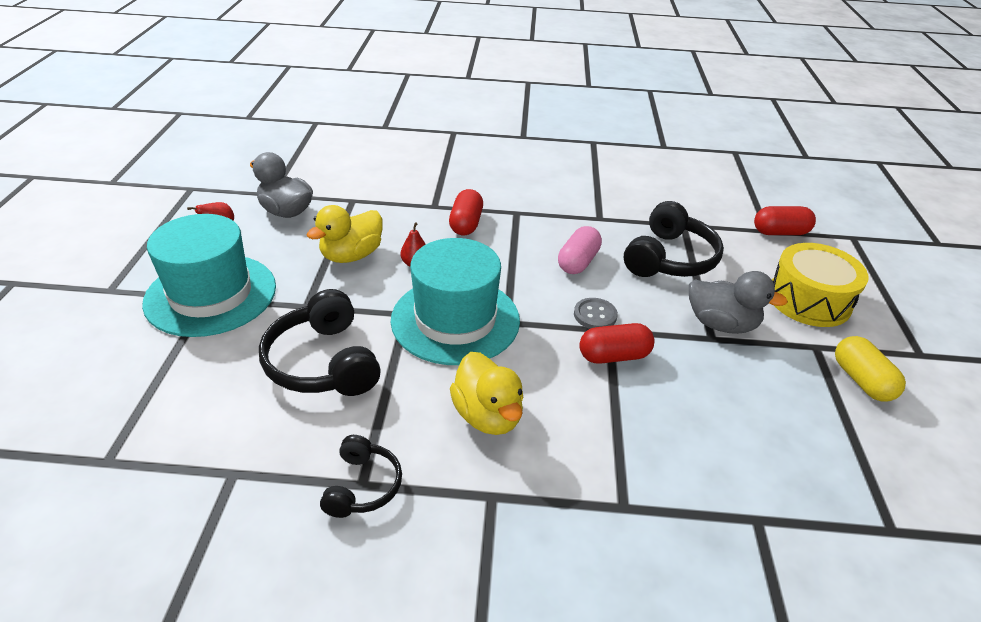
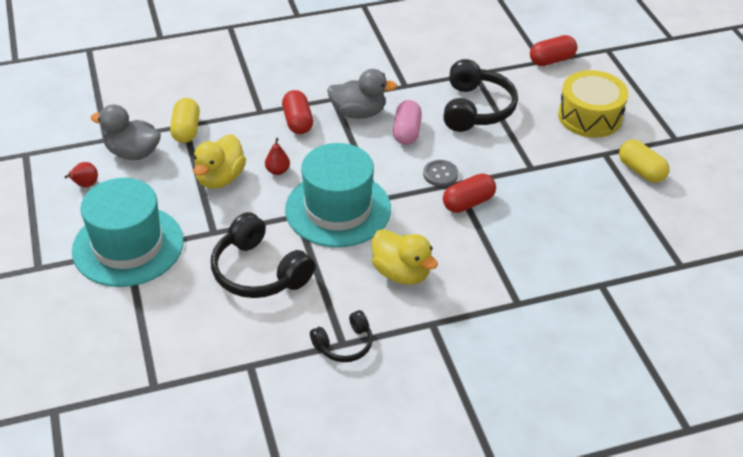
camera: 20 degrees left, 5 degrees up
black headphones [320,435,402,518] -> black headphones turned 75 degrees clockwise [310,310,373,362]
grey duck [689,271,788,334] -> grey duck moved to [327,69,397,119]
none -> yellow capsule [170,98,200,143]

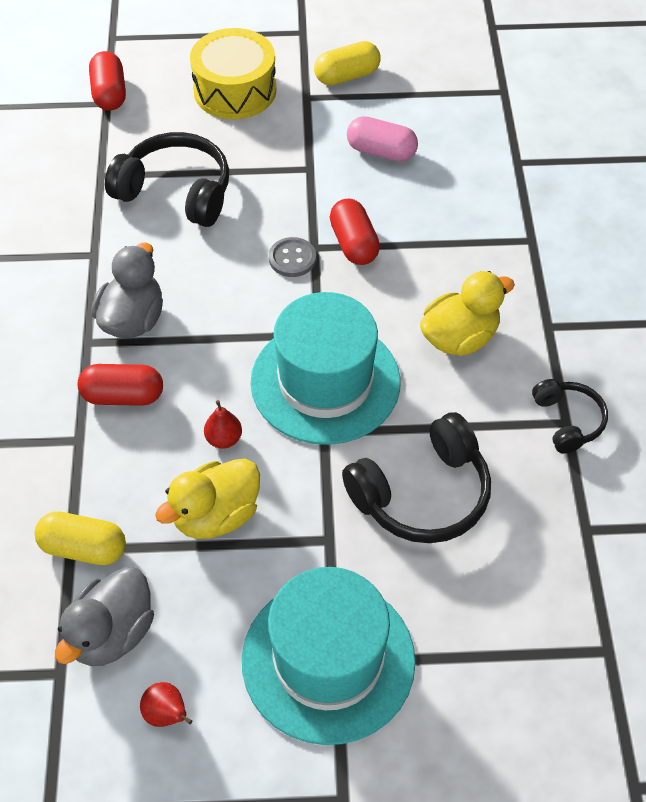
camera: 75 degrees left, 10 degrees up
yellow duck [193,134,246,189] -> yellow duck turned 105 degrees clockwise [155,458,260,539]
pink capsule [393,100,422,145] -> pink capsule moved to [347,116,418,162]

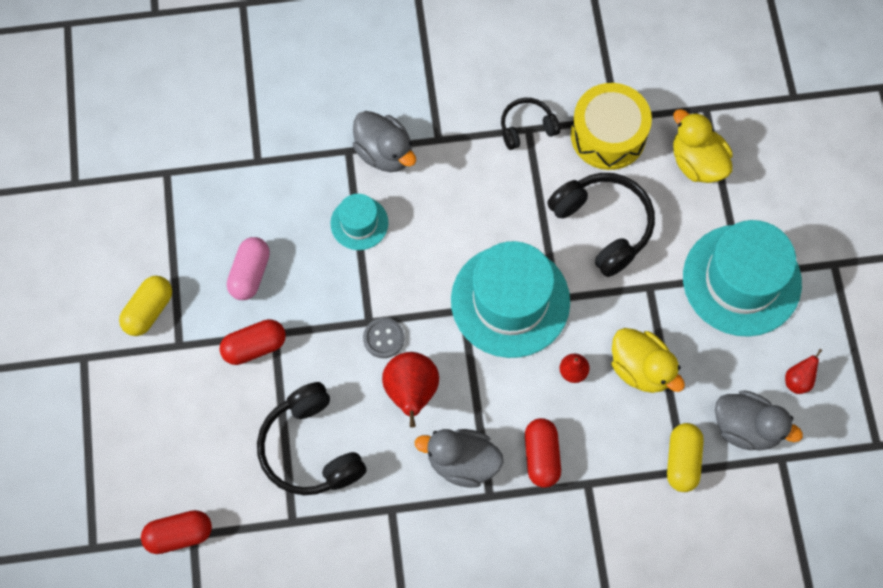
camera: 95 degrees left, 15 degrees up
black headphones [105,132,229,227] -> black headphones turned 45 degrees counterclockwise [257,382,367,495]
yellow drum [190,28,276,119] -> yellow drum moved to [571,83,652,170]
yellow capsule [314,41,381,86] -> yellow capsule turned 60 degrees clockwise [119,276,172,336]
red capsule [330,199,380,265] -> red capsule moved to [220,319,286,365]
yellow duck [420,271,515,356] -> yellow duck moved to [673,109,733,183]
none -> turquoise hat [330,194,388,250]
none -> grey duck [353,111,416,172]
none -> red pear [382,352,439,428]

